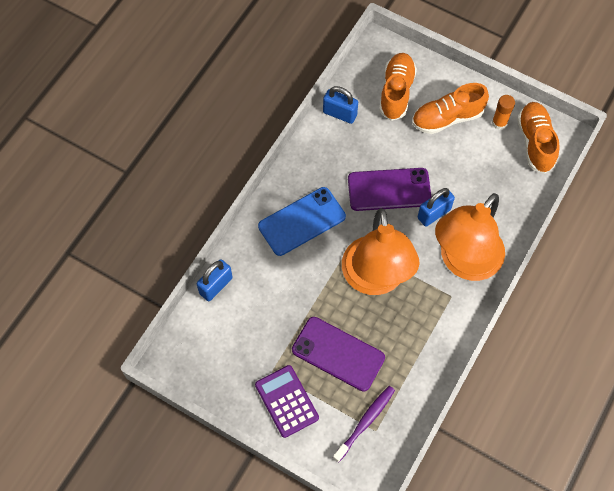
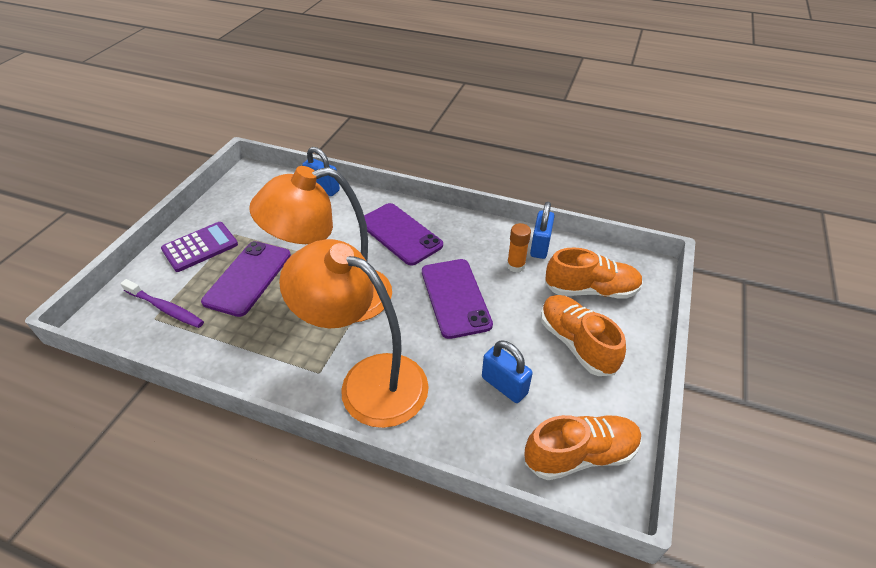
camera: 80 degrees right, 20 degrees down
blue phone [258,187,346,256] -> purple phone [364,203,443,266]
blue padlock [417,188,455,227] -> blue padlock moved to [482,340,533,403]
orange glue stick [492,95,515,130] -> orange glue stick moved to [507,223,531,272]

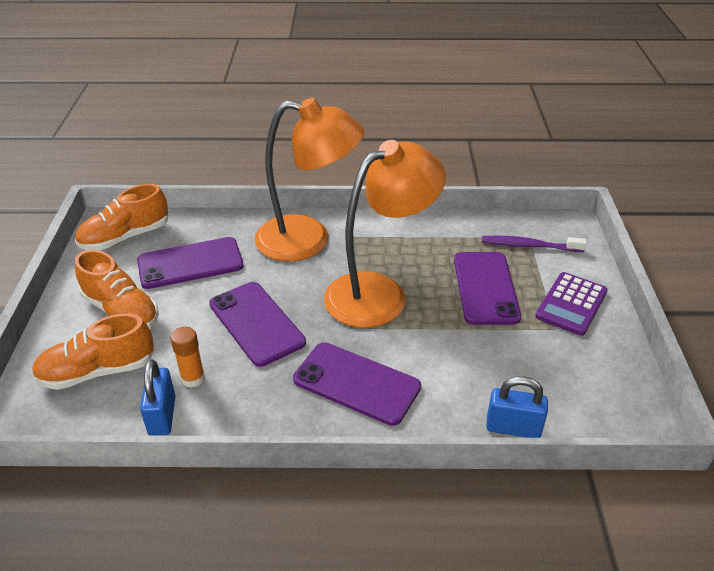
camera: 160 degrees right, 5 degrees down
blue padlock [482,340,533,403] -> purple phone [137,237,243,289]

